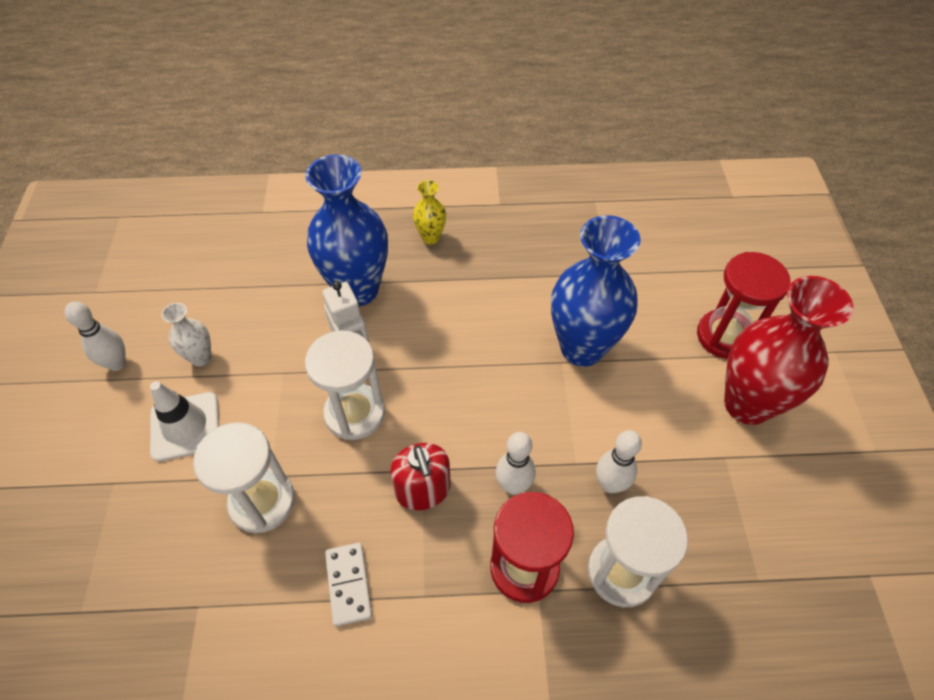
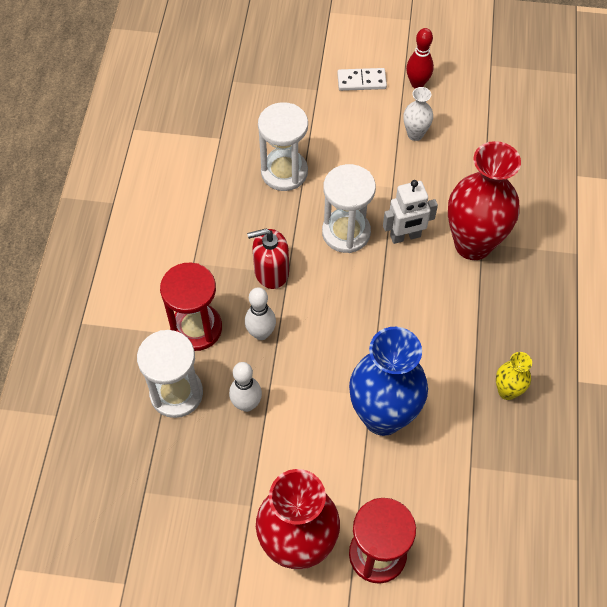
camera: 100 degrees right, 5 degrees up
white bowling pin [64,301,126,371] -> red bowling pin [406,28,434,89]
white traffic cone [150,381,219,461] -> none
blue vase [305,154,388,306] -> red vase [448,141,521,260]
white domino [325,543,372,626] -> white domino moved to [337,68,387,91]
yellow vase [413,180,446,244] -> yellow vase moved to [496,352,532,400]

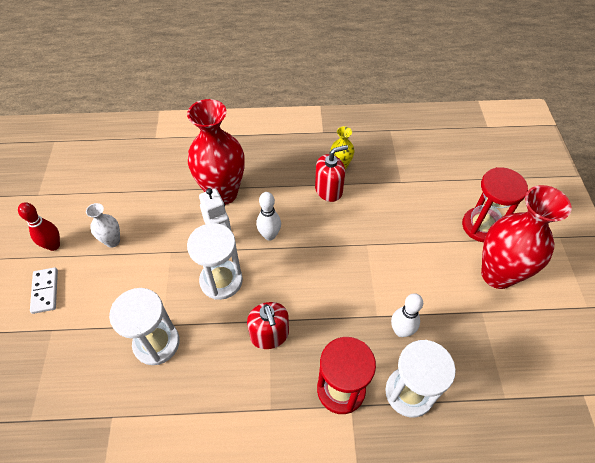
camera: 100 degrees left, 5 degrees down
white bowling pin [245,287,276,340] -> white bowling pin moved to [256,192,281,241]
blue vase [349,327,428,436] -> none
none -> red soap dispenser [315,145,348,202]

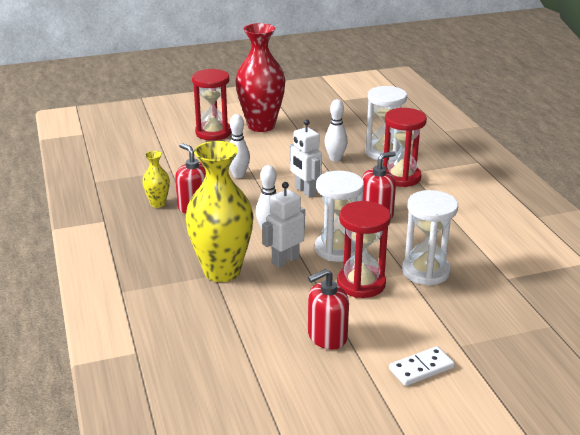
camera: 105 degrees left, 25 degrees down
red bowling pin [18,202,60,251] -> none
white vase [86,203,120,248] -> red soap dispenser [308,269,349,350]
red vase [187,99,245,205] -> yellow vase [185,141,254,282]
none -> white bowling pin [229,114,250,178]
none -> white robot [290,119,322,198]
none -> red hourglass [337,201,391,298]

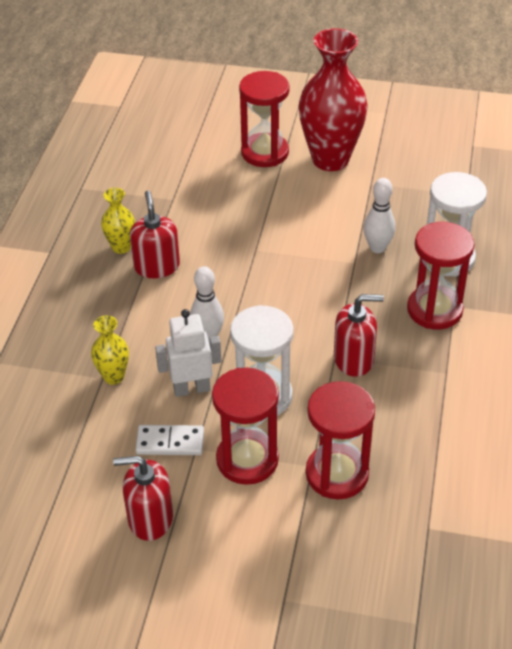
camera: 30 degrees right, 15 degrees up
yellow vase [185,141,254,282] -> yellow vase [91,315,129,385], size x0.46
white bowling pin [229,114,250,178] -> none
white robot [290,119,322,198] -> none
white domino [389,346,455,386] -> white domino moved to [135,425,204,455]
white hourglass [402,190,458,286] -> red hourglass [306,381,375,499]

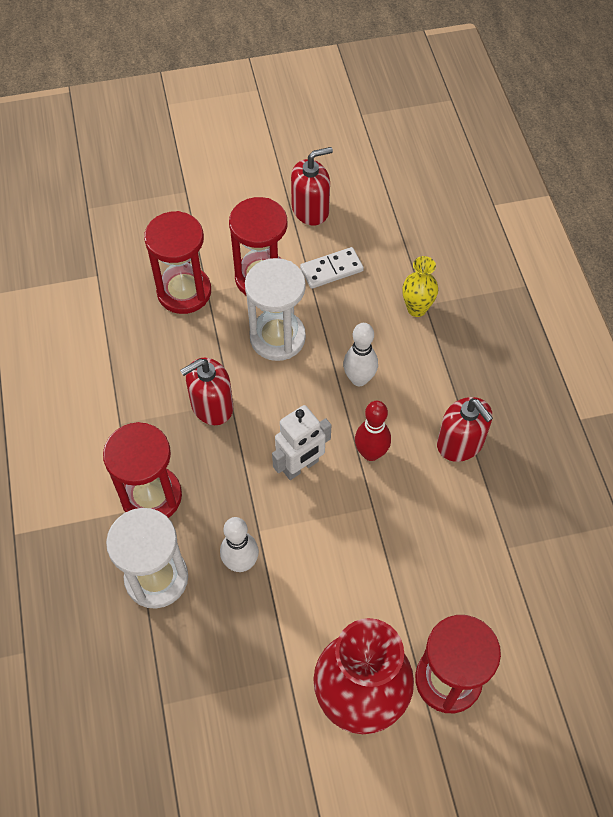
camera: 155 degrees right, 15 degrees up
yellow vase [101,188,135,254] -> none
white robot [155,309,221,397] -> white robot moved to [272,405,331,480]
none -> red bowling pin [355,401,391,461]

